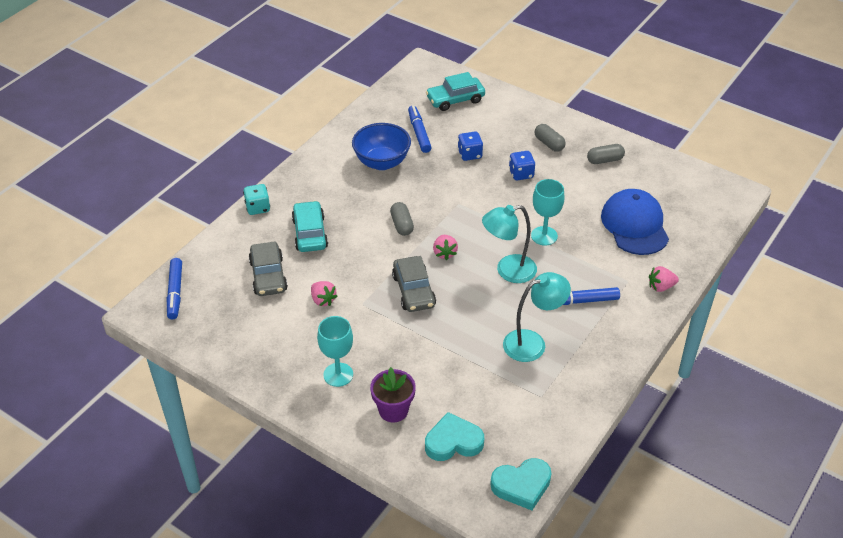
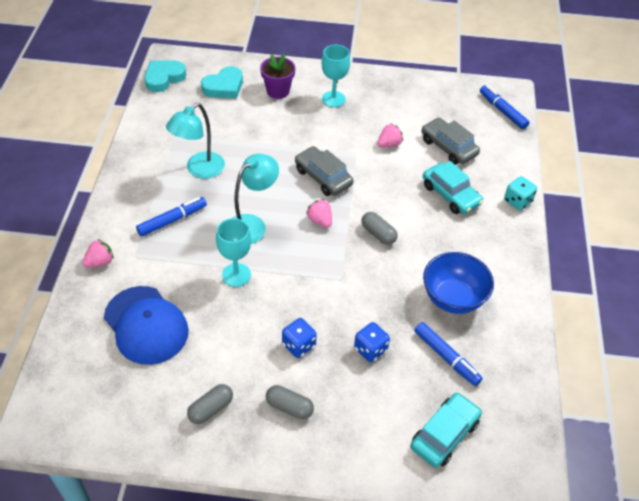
camera: 150 degrees right, 5 degrees up
pink strawberry [311,281,337,306] -> pink strawberry turned 120 degrees clockwise [377,123,403,147]

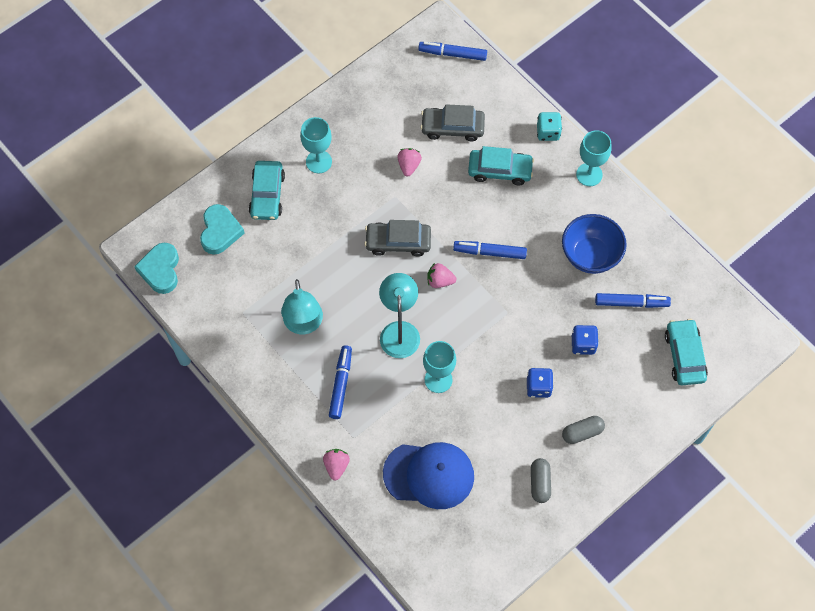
camera: 45 degrees left, 15 degrees up
purple flower pot [260,54,295,99] -> turquoise car [249,161,285,220]
grey capsule [361,212,397,245] -> blue marker [453,241,527,259]
none -> turquoise goblet [576,130,611,186]

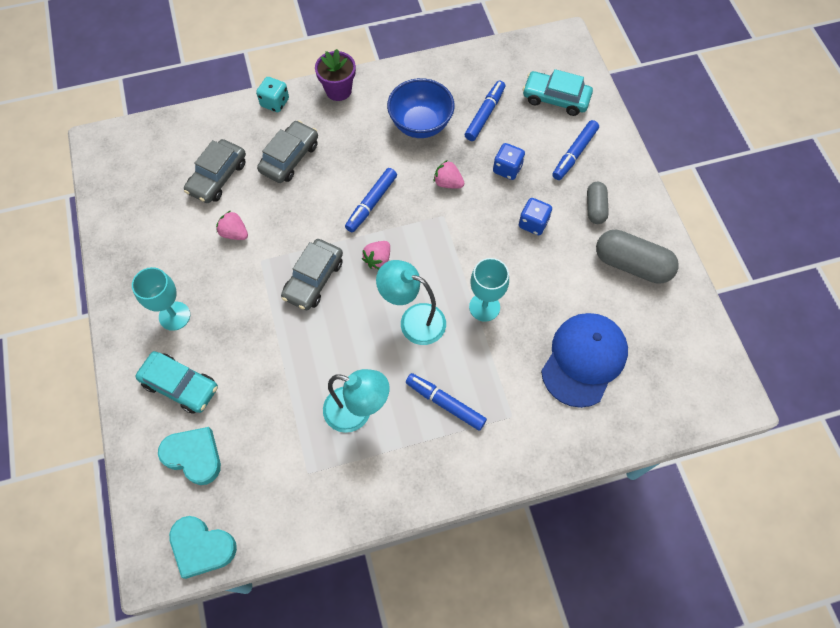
camera: 65 degrees left, 0 degrees up
pink strawberry [323,449,350,480] -> pink strawberry moved to [434,160,464,188]
blue marker [418,42,487,61] -> blue marker moved to [552,120,599,180]
turquoise car [468,146,534,185] -> grey car [257,120,318,183]
grey capsule [531,458,551,503] -> grey capsule [596,230,679,284], size x1.72
turquoise goblet [576,130,611,186] -> purple flower pot [315,49,356,101]

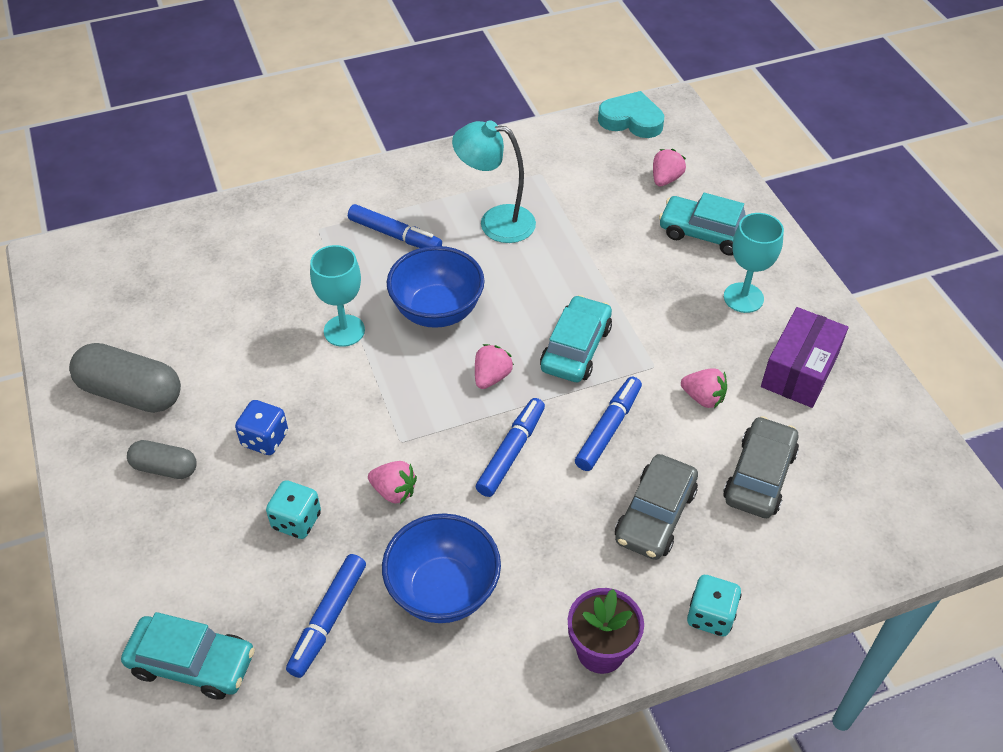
camera: 175 degrees right, 15 degrees down
turquoise heart [158,427,221,485] -> pink strawberry [653,149,686,186]
grey car [281,239,343,310] -> turquoise car [540,295,612,382]
turquoise lamp [376,260,446,345] -> blue bowl [387,246,485,328]
blue dice [493,143,525,180] -> turquoise dice [266,480,321,539]
blue cap [541,313,628,408] -> none
blue marker [552,120,599,180] -> blue marker moved to [575,377,642,471]
grey capsule [587,182,609,224] -> grey capsule turned 75 degrees counterclockwise [127,440,197,479]
none -> purple box [761,307,848,408]

